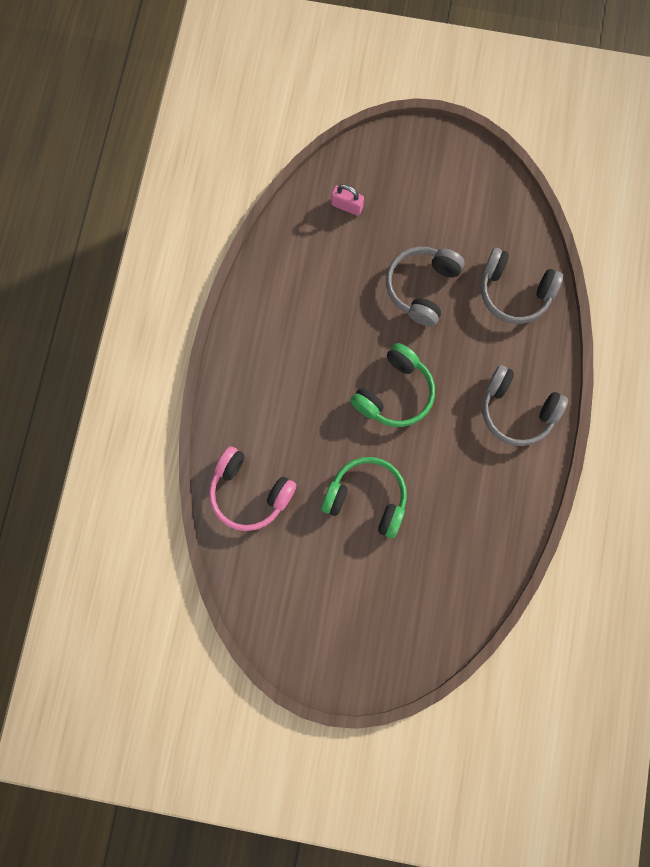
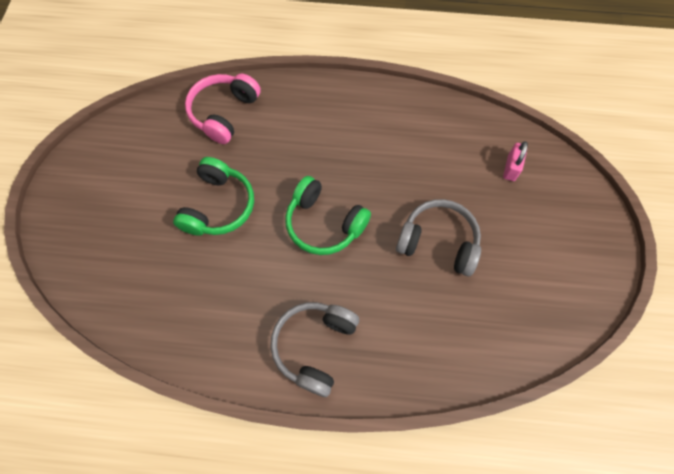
camera: 85 degrees right, 10 degrees down
grey headphones [481,248,563,324] -> none

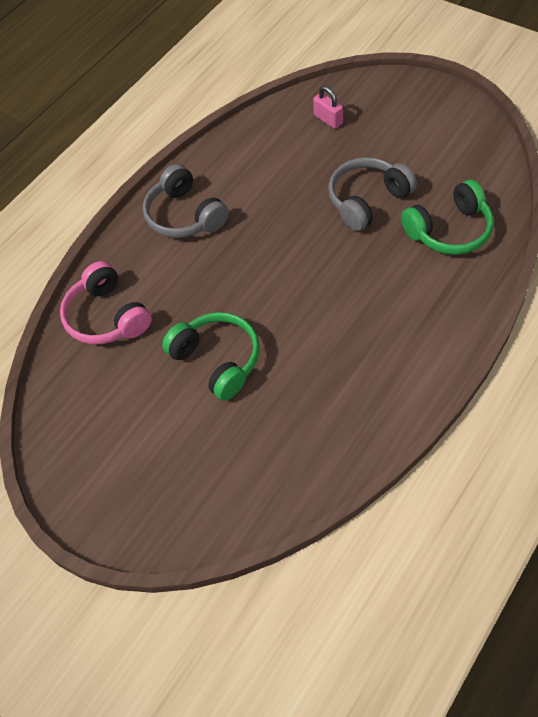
camera: 55 degrees left, 10 degrees down
grey headphones [271,302,359,397] -> grey headphones moved to [143,164,229,238]
green headphones [285,176,371,255] -> green headphones moved to [401,179,493,255]

